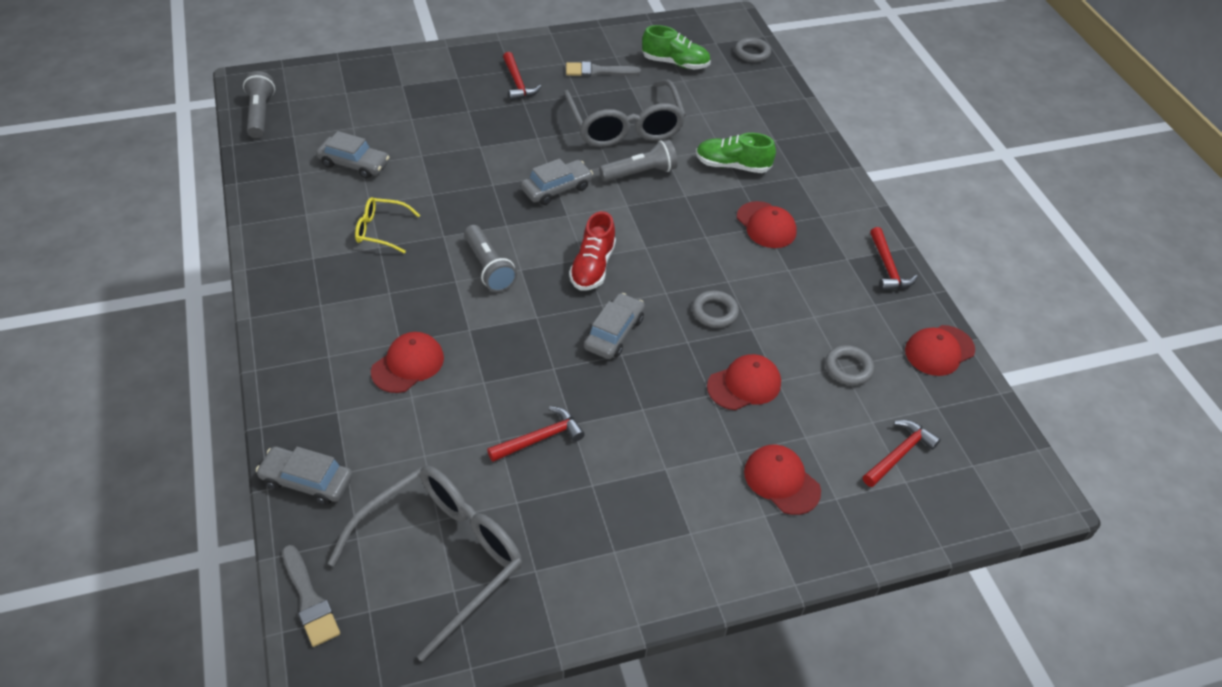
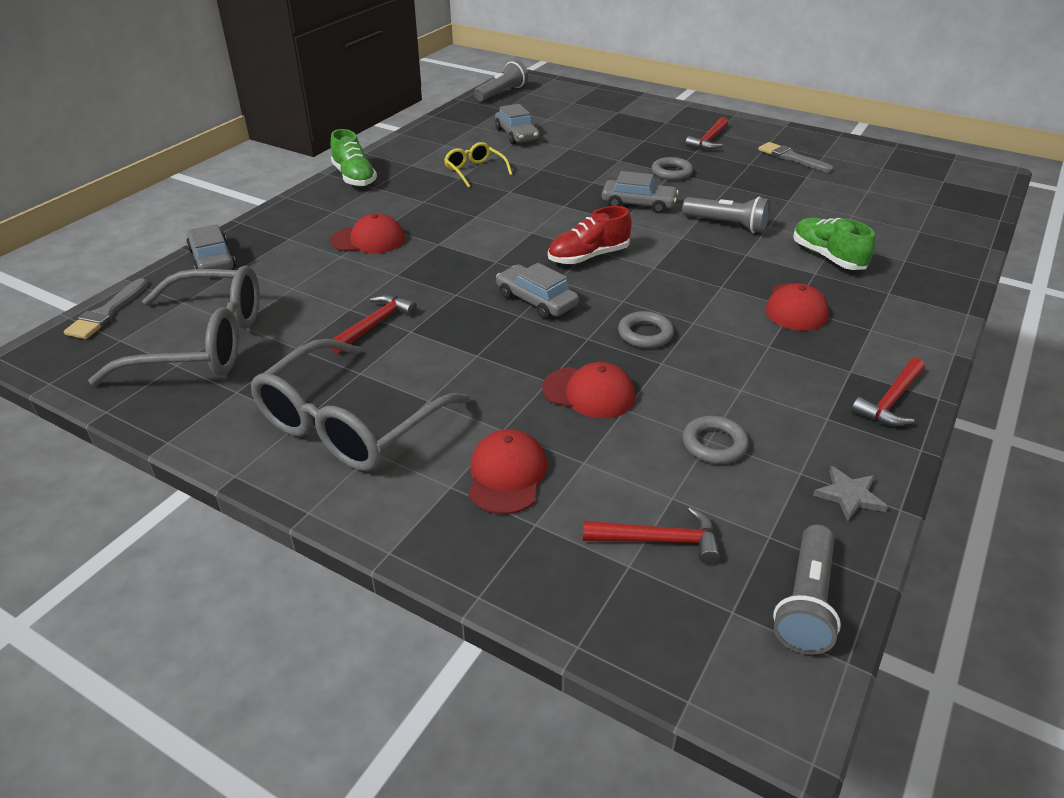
camera: 50 degrees right, 10 degrees down
grey flashlight [464,225,517,292] -> grey flashlight moved to [773,525,841,655]
red hammer [487,407,585,462] -> red hammer turned 75 degrees counterclockwise [331,294,417,353]
grey glasses [564,80,686,147] -> grey glasses moved to [250,339,471,471]
grey car [584,293,645,359] -> grey car turned 120 degrees counterclockwise [496,263,579,319]
green shoe [642,25,711,69] -> green shoe moved to [331,129,377,187]
grey ring [735,37,771,63] -> grey ring moved to [652,157,693,180]
red cap [905,325,975,376] -> grey star [813,466,888,521]

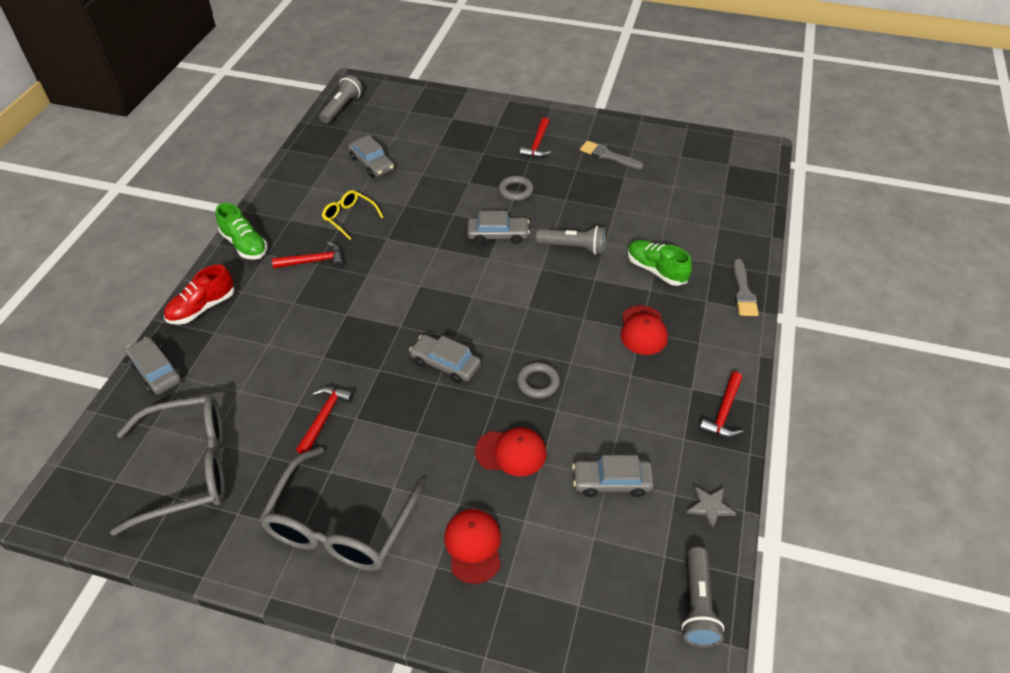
camera: 15 degrees left, 10 degrees up
grey brush [64,278,148,339] -> grey brush moved to [733,259,759,316]
red cap [330,213,405,253] -> none
red shoe [548,206,632,264] -> red shoe moved to [164,264,234,325]
red hammer [583,507,720,564] -> red hammer moved to [272,242,343,268]
grey ring [682,416,749,464] -> grey car [572,455,654,497]

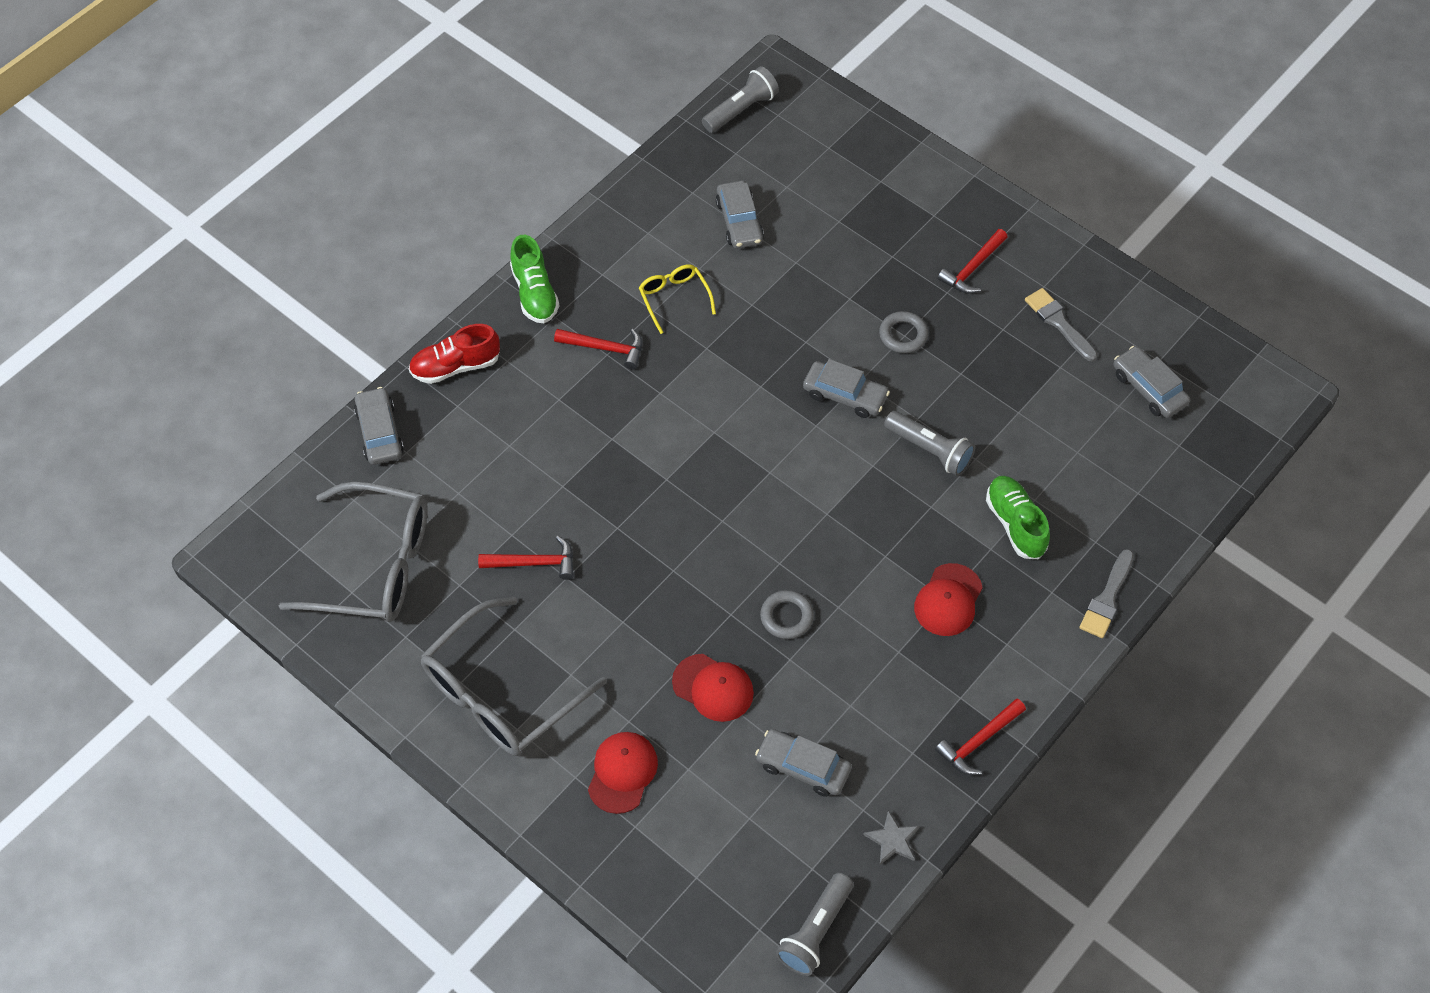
camera: 25 degrees right, 10 degrees up
red hammer [296,387,354,454] -> red hammer turned 45 degrees clockwise [478,536,574,580]
grey car [409,334,481,383] -> grey car moved to [1114,346,1190,418]

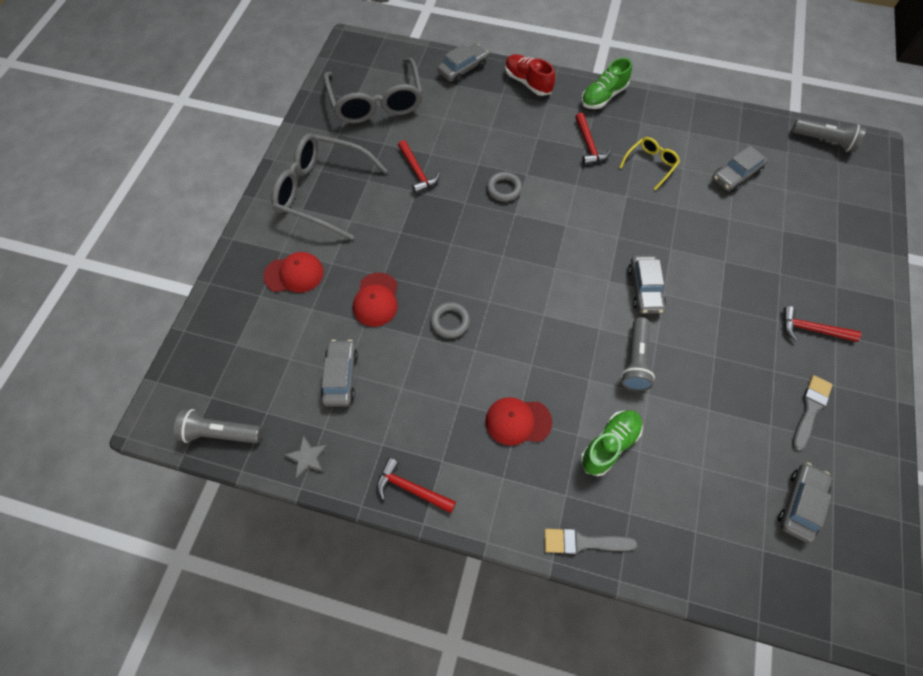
camera: 65 degrees right, 5 degrees up
grey ring [879,311,928,353] -> grey ring moved to [487,172,522,202]

